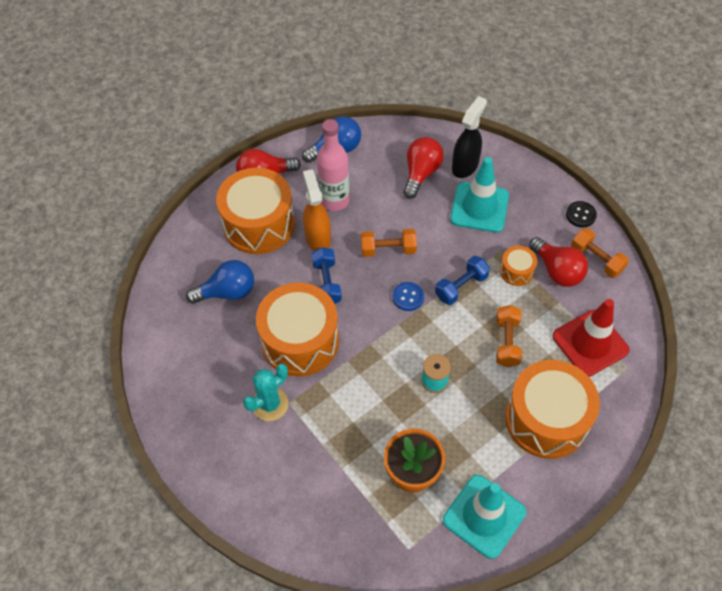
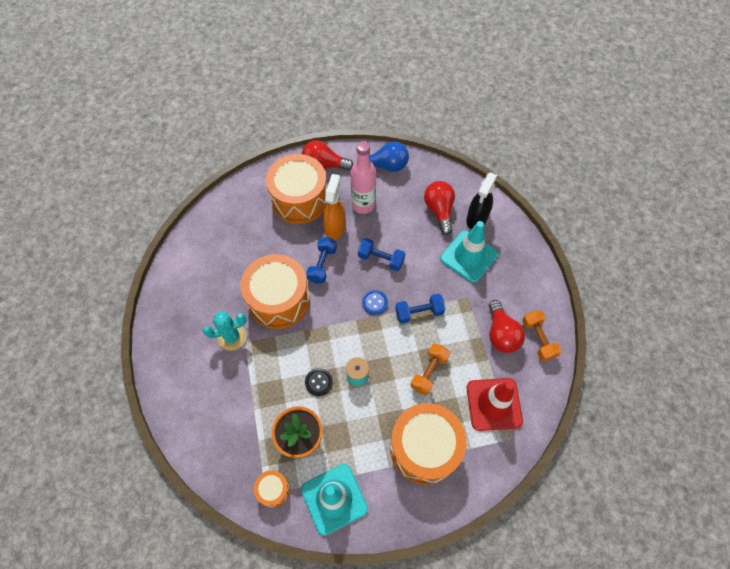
camera: 25 degrees right, 5 degrees up
blue light bulb [186,260,254,304] -> none
orange dumbbell [361,229,417,257] -> blue dumbbell [358,238,405,271]
red light bulb [403,137,444,199] -> red light bulb turned 60 degrees counterclockwise [424,181,455,235]
black spray bottle [452,96,487,178] -> black spray bottle turned 150 degrees clockwise [466,172,498,229]
orange drum [500,246,537,286] -> orange drum moved to [254,470,290,508]
black button [566,201,597,228] -> black button moved to [305,368,333,396]

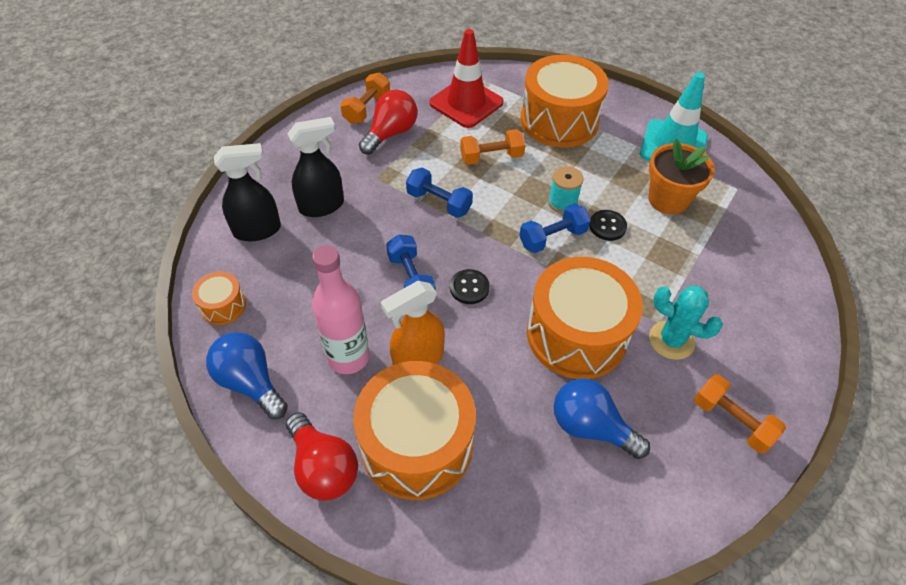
camera: 135 degrees left, 10 degrees down
orange drum [254,470,290,508] -> orange drum moved to [192,271,246,325]
blue dumbbell [306,237,337,283] -> blue dumbbell moved to [519,203,591,253]
blue button [362,290,388,315] -> none
red light bulb [424,181,455,235] -> none
turquoise traffic cone [440,221,498,283] -> black spray bottle [287,117,344,217]
none -> black button [450,269,490,304]
none -> blue light bulb [554,379,650,459]
none -> orange dumbbell [694,374,786,454]

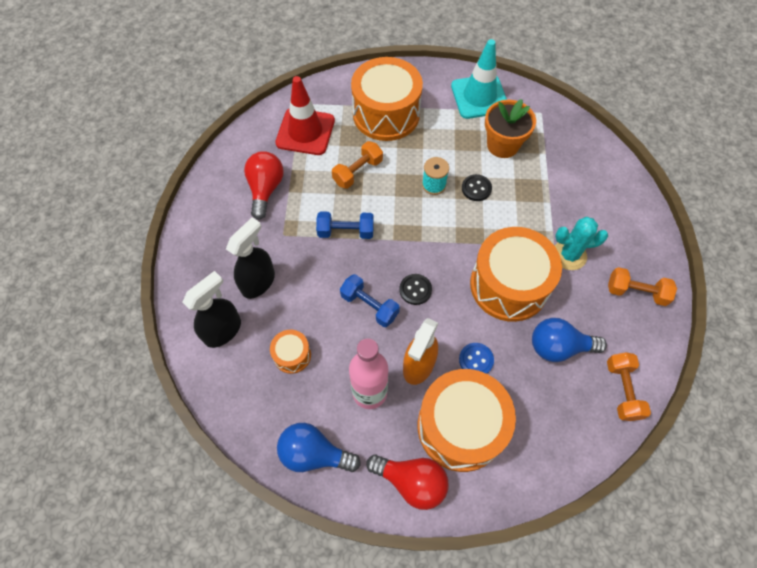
camera: 30 degrees left, 10 degrees up
orange drum [192,271,246,325] -> orange drum moved to [270,330,311,374]
orange dumbbell [341,73,390,124] -> orange dumbbell moved to [607,352,651,421]
blue dumbbell [519,203,591,253] -> none
none -> blue button [459,343,494,374]

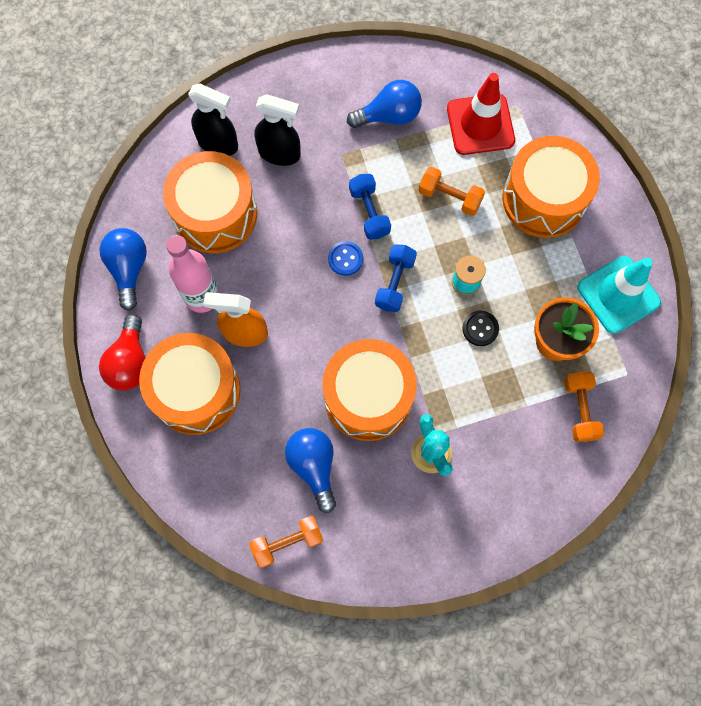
camera: 70 degrees right, 10 degrees up
red light bulb [244,151,284,220] -> blue light bulb [347,80,422,128]
orange drum [270,330,311,374] -> orange drum [163,151,257,253], size x2.20
blue dumbbell [340,274,400,327] -> blue dumbbell moved to [375,244,417,312]
black button [399,274,432,305] -> none
blue button [459,343,494,374] -> blue button moved to [328,241,363,276]
orange dumbbell [608,267,677,306] -> orange dumbbell moved to [564,372,604,442]

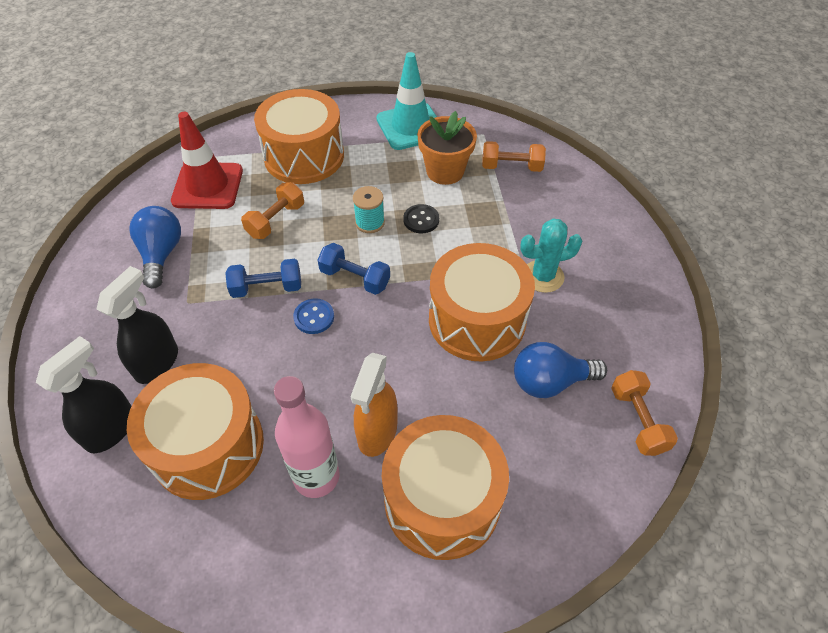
camera: 80 degrees left, 20 degrees down
red light bulb [99,314,146,391] -> none
blue light bulb [100,228,147,311] -> none

